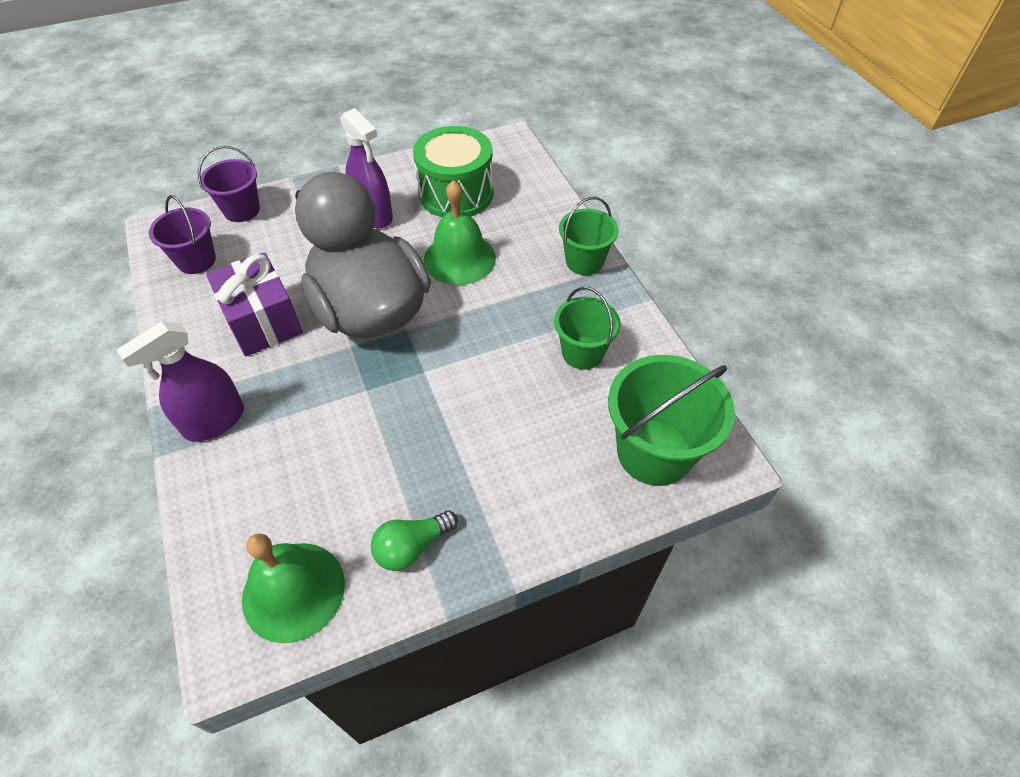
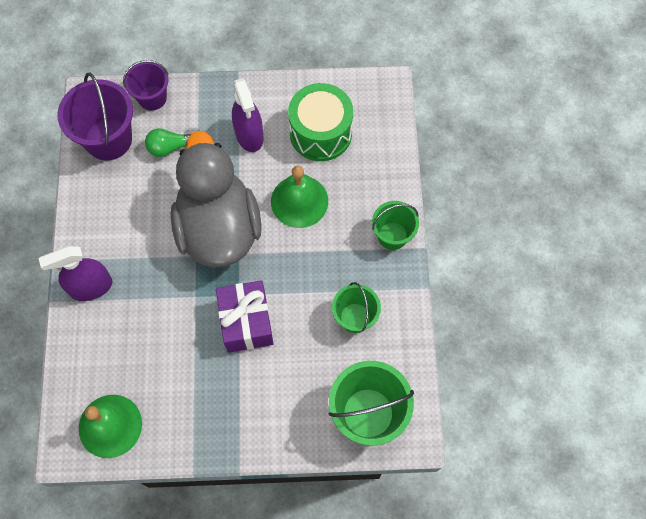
camera: 20 degrees right, 15 degrees up
purple bucket [149,195,216,274] -> purple bucket [57,72,133,161], size x1.62
purple gift [206,252,303,356] -> purple gift moved to [216,280,273,353]
green light bulb [371,511,458,571] -> green light bulb moved to [145,128,191,157]

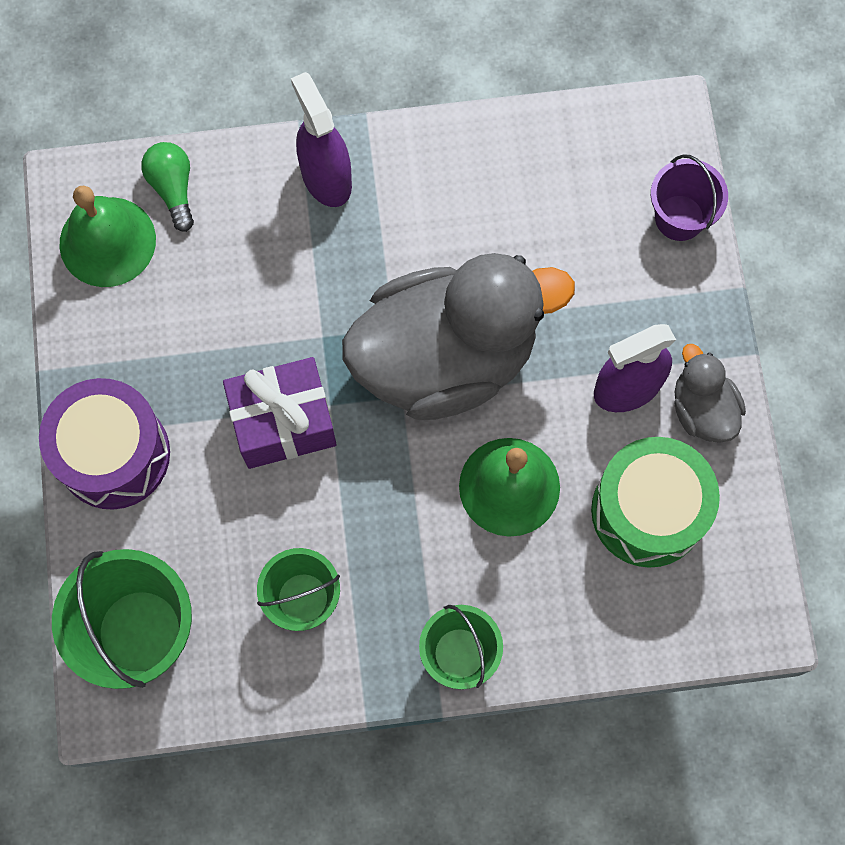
camera: 85 degrees right, 5 degrees up
purple bucket [57,72,133,161] -> none
green light bulb [145,128,191,157] -> green light bulb moved to [141,142,194,232]
none -> purple drum [39,378,170,510]
none -> grey duck [674,344,746,443]

